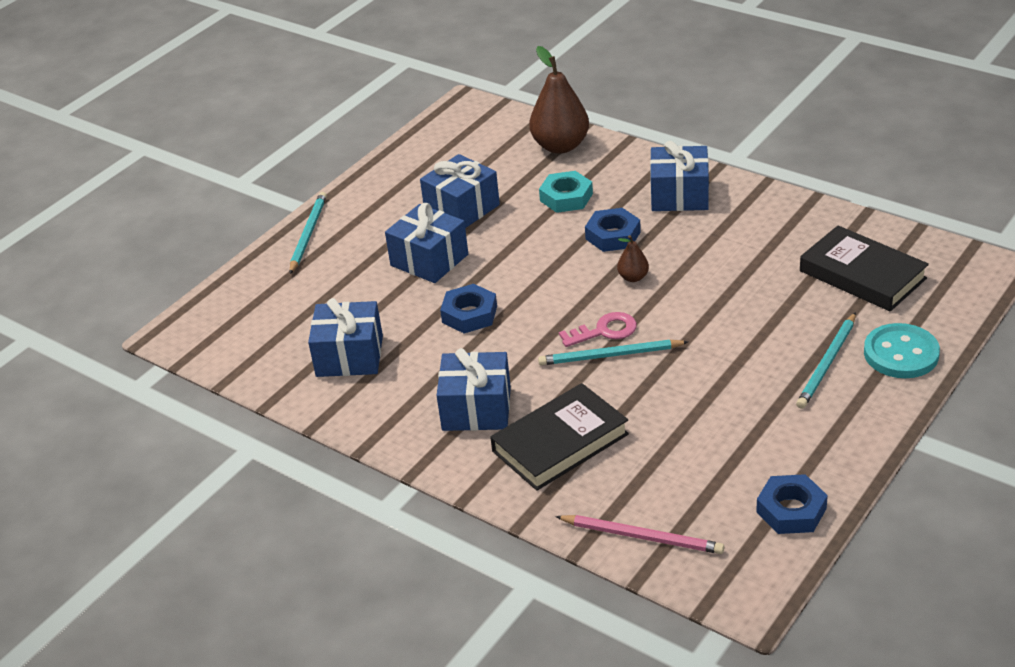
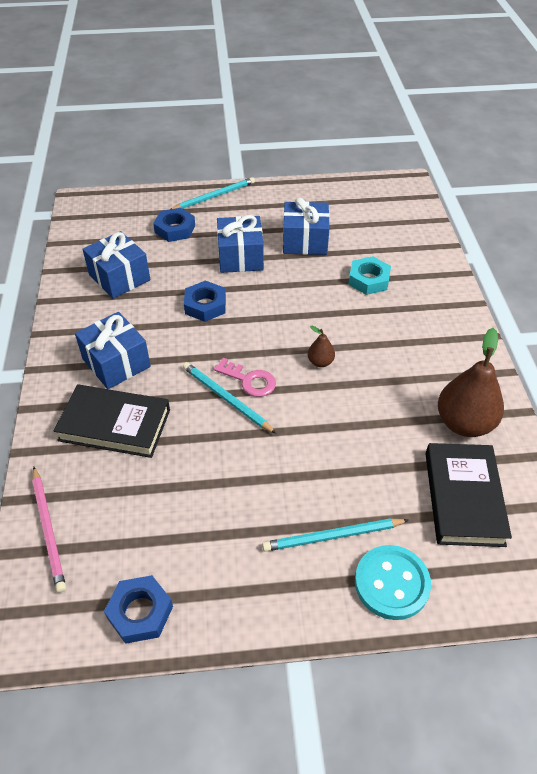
camera: 45 degrees right, 10 degrees up
brown pear [529,46,589,154] -> brown pear moved to [438,328,504,437]
blue nut [585,208,641,252] -> blue nut moved to [153,208,195,242]
blue gift [650,141,709,211] -> none

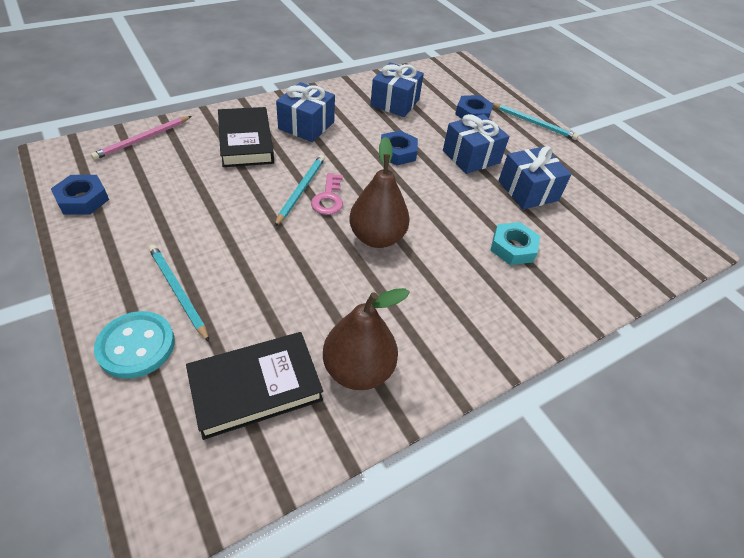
camera: 60 degrees right, 0 degrees up
brown pear [308,326,335,367] -> brown pear [349,137,410,248], size x2.13

